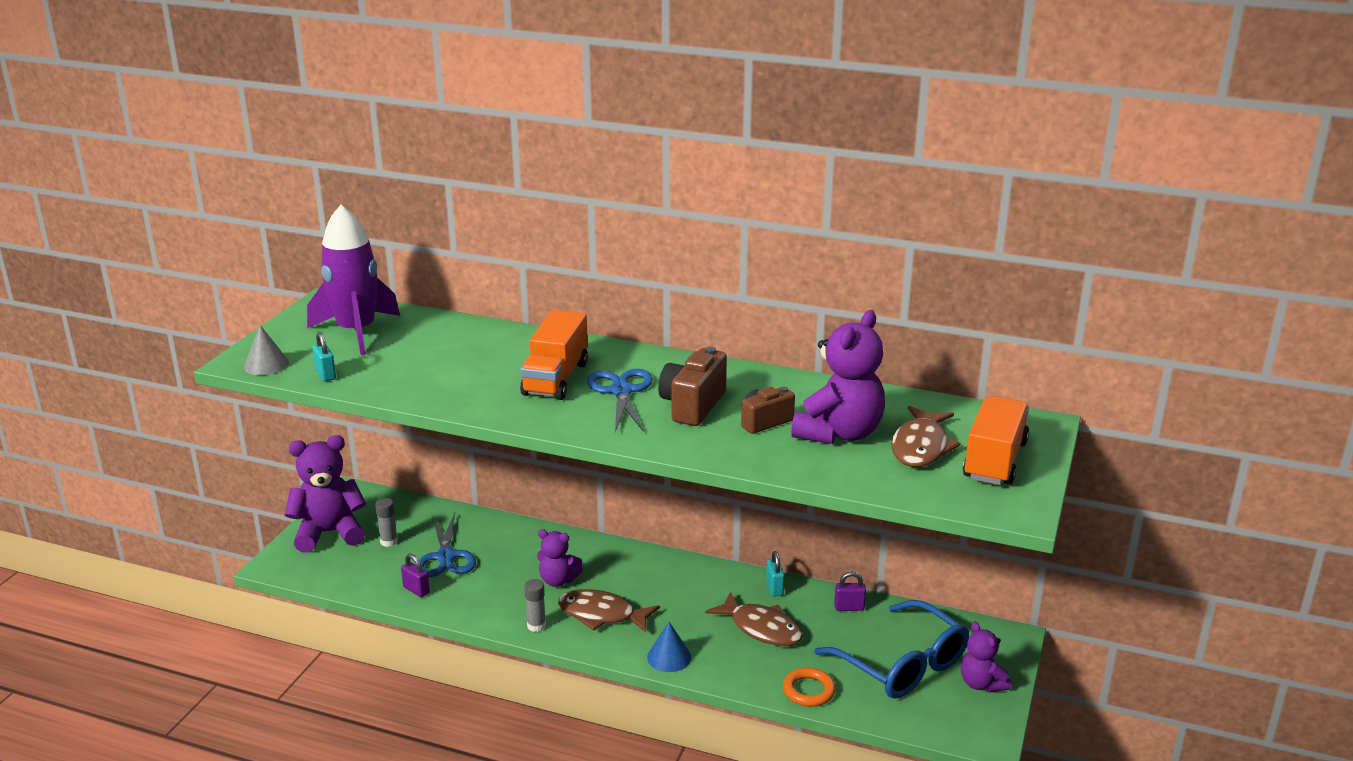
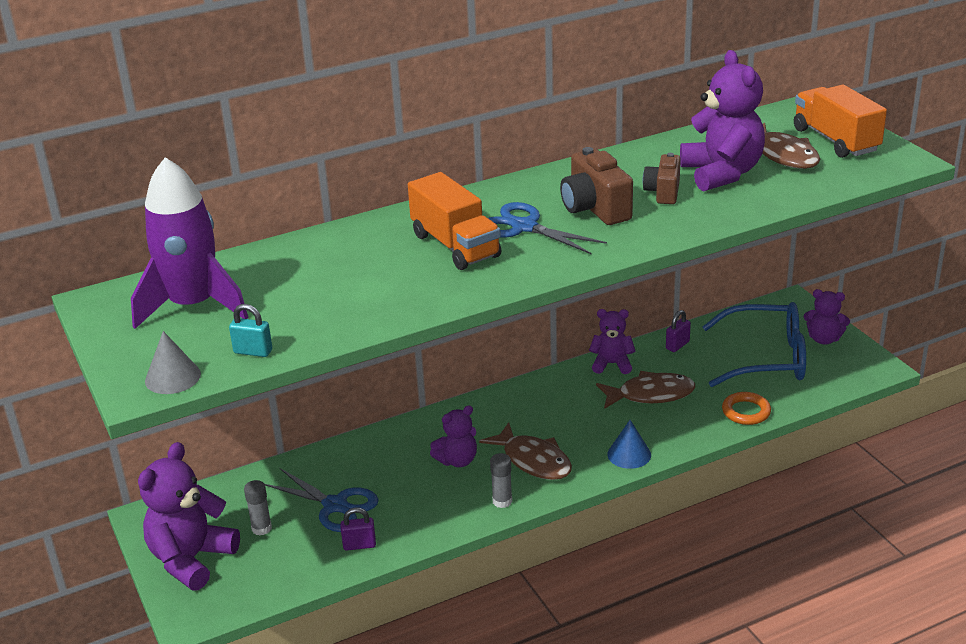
camera: 45 degrees left, 5 degrees up
brown fish [558,589,660,633] -> brown fish turned 105 degrees counterclockwise [479,422,572,480]
turquoise padlock [766,551,785,596] -> purple teddy bear [589,309,636,374]

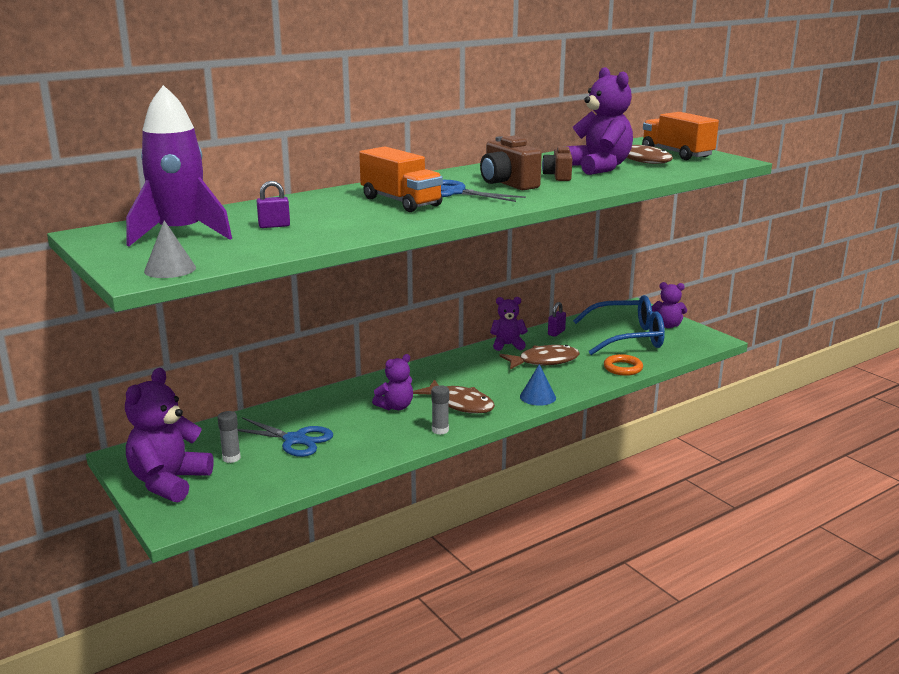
camera: 10 degrees left, 10 degrees down
turquoise padlock [229,304,272,357] -> none
purple padlock [341,507,376,551] -> purple padlock moved to [257,181,290,228]

